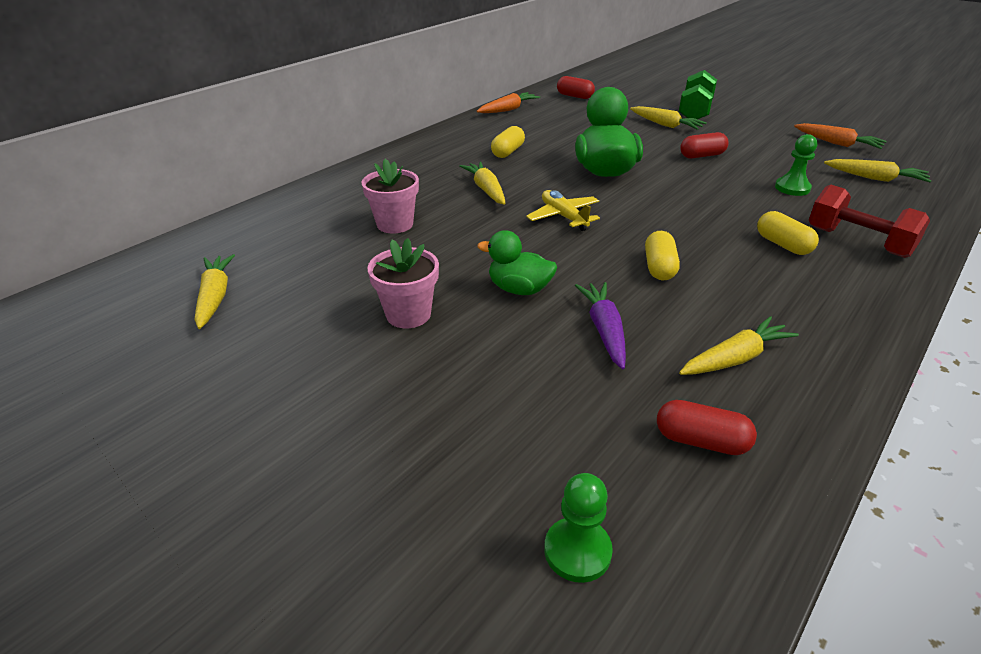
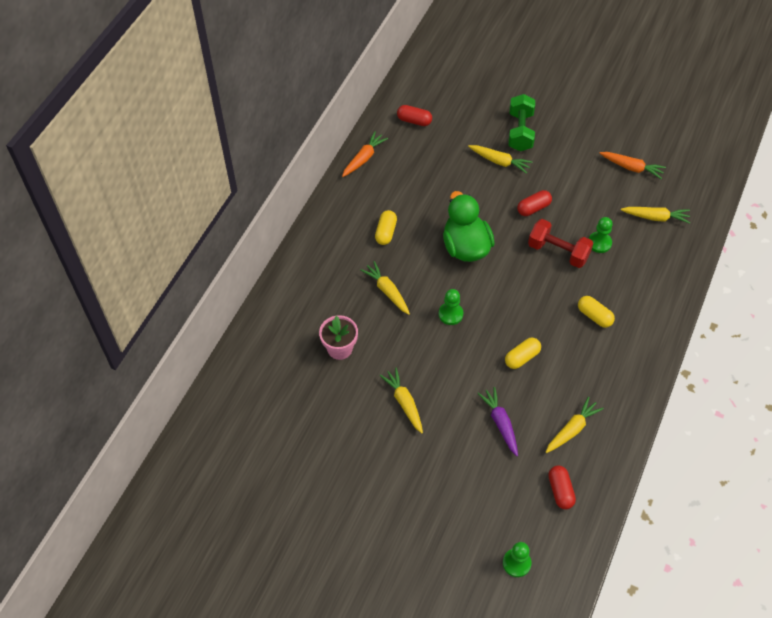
camera: 15 degrees left, 20 degrees up
yellow carrot [195,254,235,329] -> yellow carrot moved to [380,368,423,433]
pink flower pot [367,238,439,328] -> none
green duck [477,230,557,295] -> none
yellow plane [526,190,600,231] -> green pawn [439,289,463,325]
yellow capsule [645,231,680,281] -> yellow capsule turned 60 degrees clockwise [505,338,541,369]
red capsule [657,400,757,455] -> red capsule turned 75 degrees clockwise [548,466,576,509]
red dumbbell [809,185,930,258] -> red dumbbell moved to [528,219,593,268]

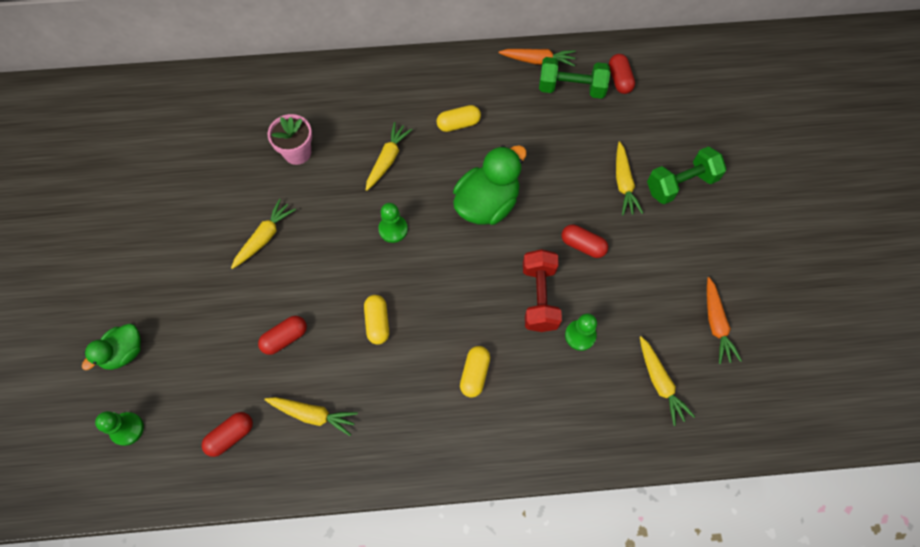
camera: 60 degrees right, 10 degrees up
purple carrot [477,387,518,456] -> red capsule [258,316,307,355]
yellow capsule [505,338,541,369] -> yellow capsule turned 60 degrees clockwise [364,295,389,345]
none -> green duck [82,324,141,370]
none -> green dumbbell [539,57,610,99]

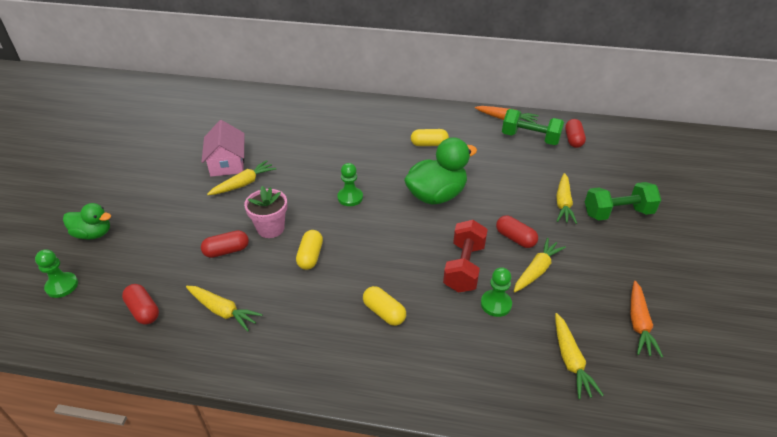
camera: 15 degrees right, 25 degrees down
green duck [82,324,141,370] -> green duck turned 135 degrees counterclockwise [63,203,111,240]
red capsule [202,412,253,457] -> red capsule turned 75 degrees clockwise [122,284,159,325]
pink flower pot [268,114,312,165] -> pink flower pot moved to [244,186,287,238]
yellow carrot [366,122,413,191] -> yellow carrot moved to [514,238,566,292]
yellow capsule [460,346,490,398] -> yellow capsule turned 75 degrees counterclockwise [363,286,406,326]
none -> pink house [202,120,245,177]

